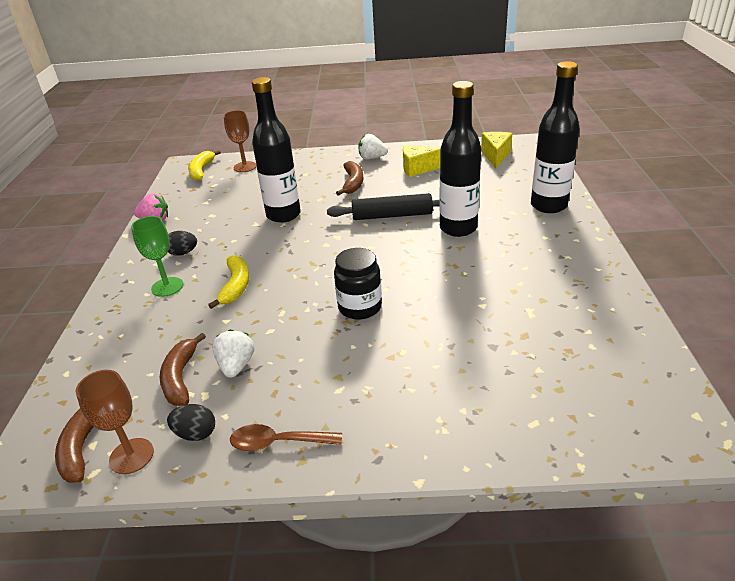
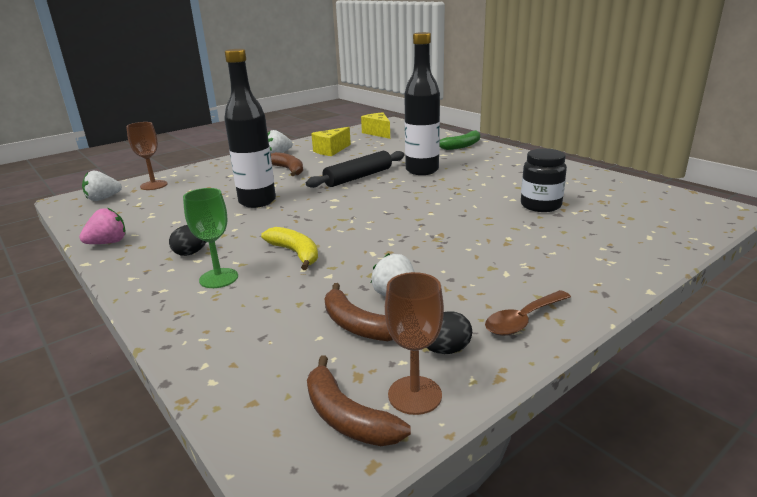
camera: 40 degrees left, 10 degrees down
yellow banana [188,150,221,181] -> white strawberry [82,171,122,201]
black jar [334,248,382,320] -> black jar moved to [521,149,567,212]
black bottle [531,61,580,213] -> green banana [440,130,480,150]

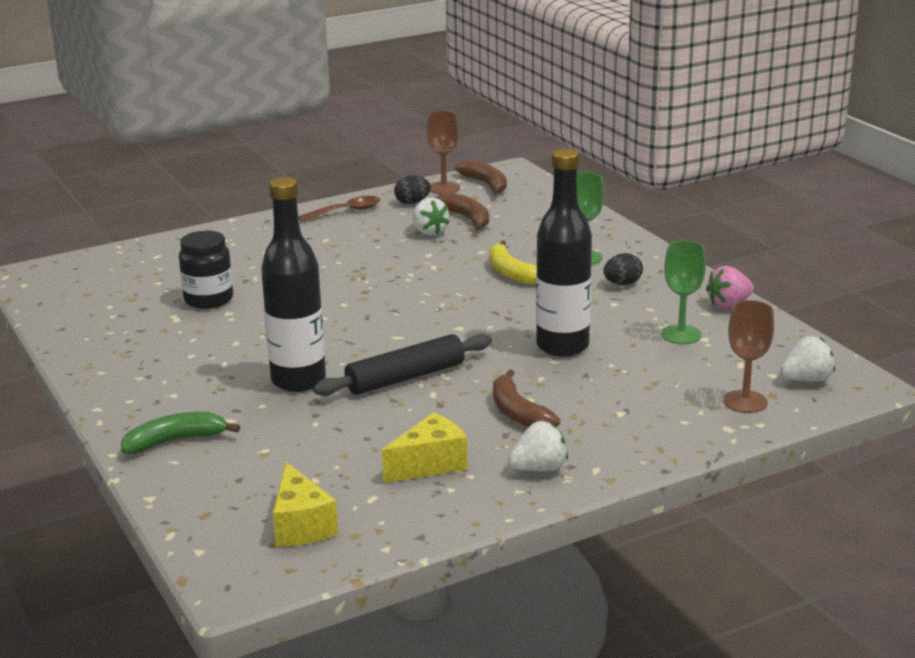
camera: 170 degrees left, 0 degrees up
none -> green goblet [661,240,706,344]

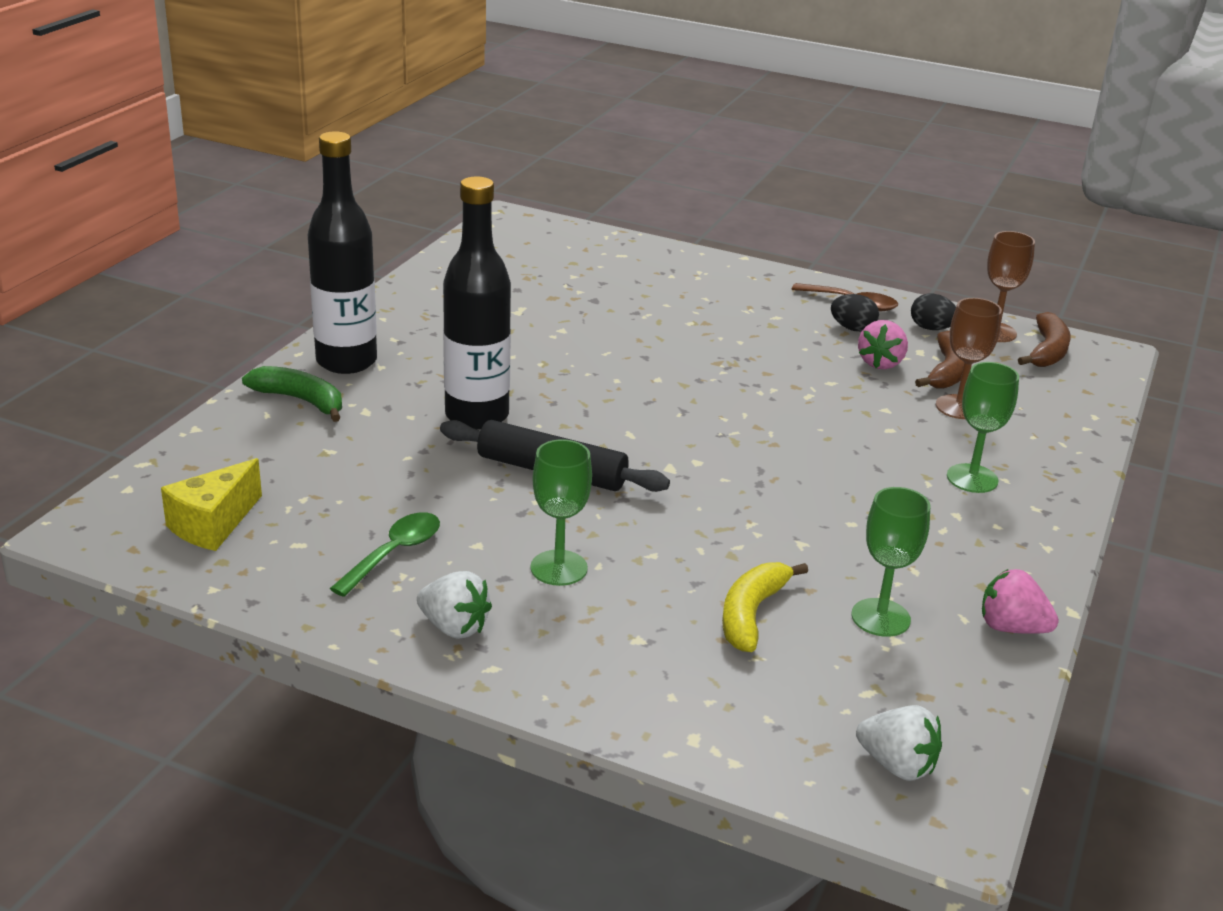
camera: 50 degrees right, 5 degrees up
black jar [179,230,233,309] -> none
yellow cheese [382,413,467,483] -> green spoon [330,512,440,597]
white strawberry [413,198,449,236] -> pink strawberry [858,320,908,369]
yellow banana [489,241,537,285] -> yellow banana moved to [722,562,808,652]
brown banana [493,369,560,427] -> green goblet [530,439,592,586]
black bottle [536,148,592,357] -> black bottle moved to [308,131,377,374]
black egg [604,253,643,285] -> black egg moved to [831,294,879,332]
brown goblet [723,300,774,413] -> brown goblet moved to [936,298,1002,419]

